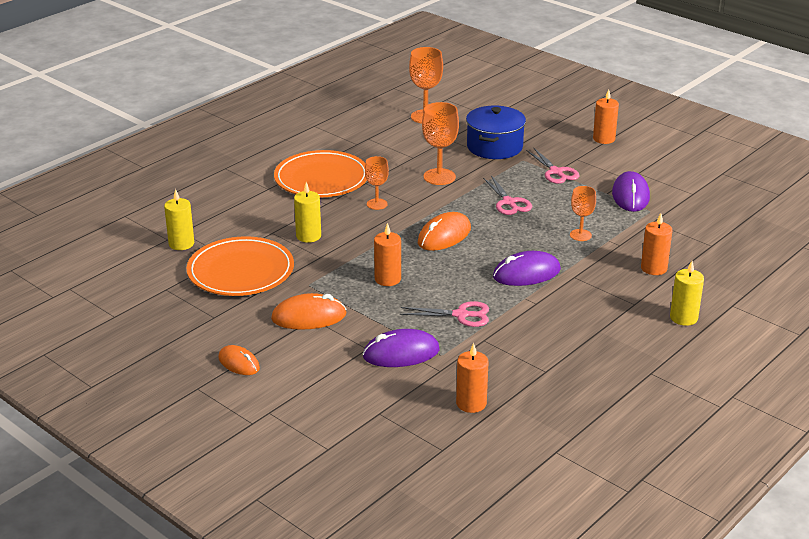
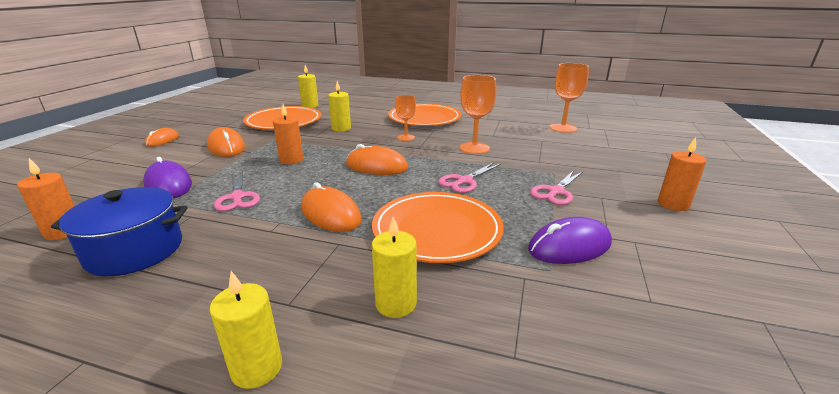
camera: 65 degrees right, 5 degrees down
blue pot [466,106,526,159] -> blue pot moved to [51,187,187,276]
purple mouse [493,251,561,286] -> orange mouse [301,182,361,232]
orange goblet [570,186,596,241] -> orange plate [372,192,504,263]
orange candle [641,213,673,275] -> yellow candle [372,216,417,318]

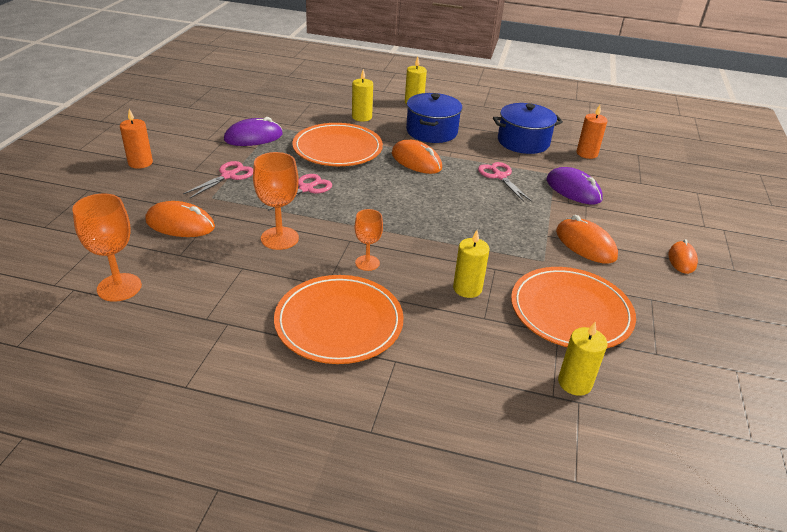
camera: 175 degrees right, 10 degrees up
orange candle [273,105,303,164] -> none
orange mouse [346,144,408,175] -> orange mouse moved to [145,201,215,237]
none -> blue pot [406,93,463,143]

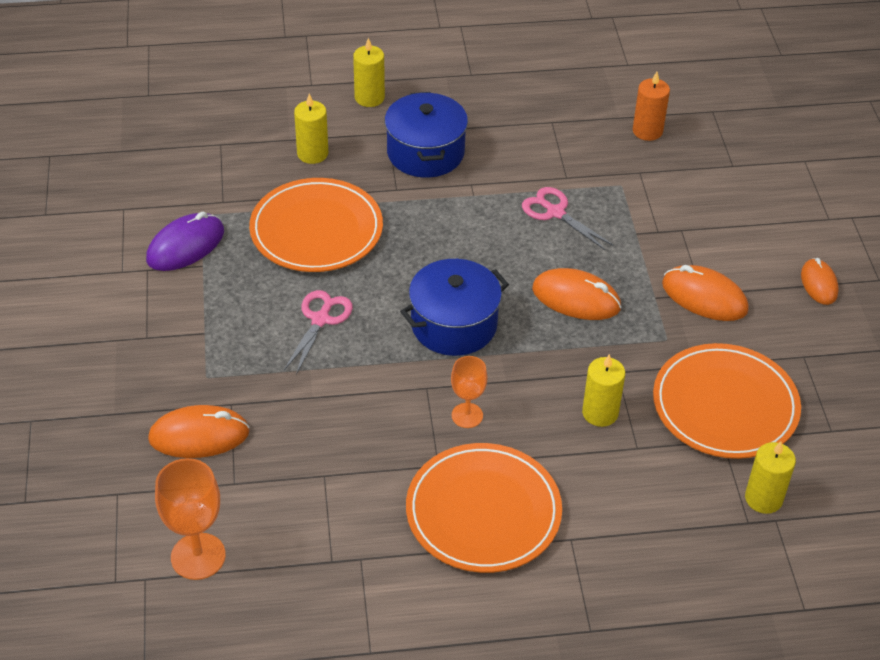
camera: 20 degrees left, 10 degrees up
orange candle [120,109,153,169] -> none
pink scissors [183,161,253,198] -> none
orange goblet [253,152,299,250] -> none
orange mouse [392,140,442,174] -> orange mouse moved to [532,268,621,320]
blue pot [493,103,563,154] -> blue pot moved to [400,259,509,356]
purple mouse [546,167,603,204] -> none

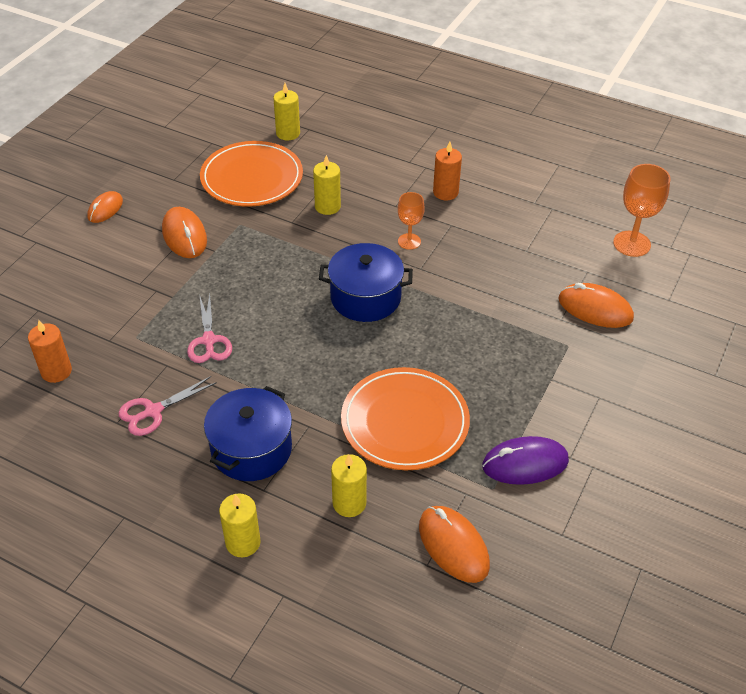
camera: 145 degrees left, 0 degrees up
pink scissors [284,290,353,375] -> pink scissors moved to [118,376,217,436]
orange plate [406,443,562,573] -> orange candle [433,142,462,201]
orange mouse [532,268,621,320] -> orange mouse moved to [419,506,490,583]

